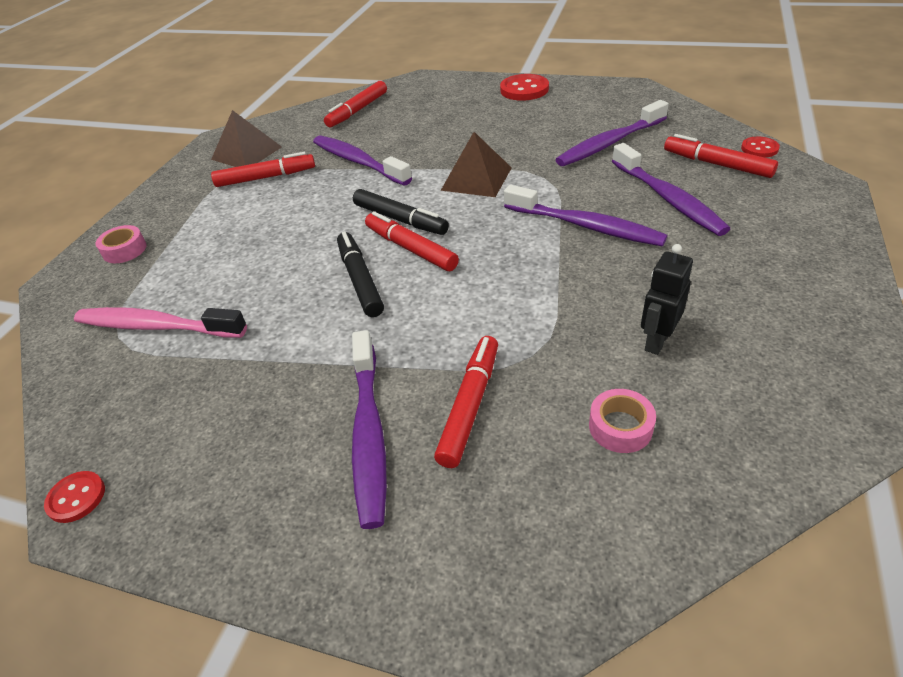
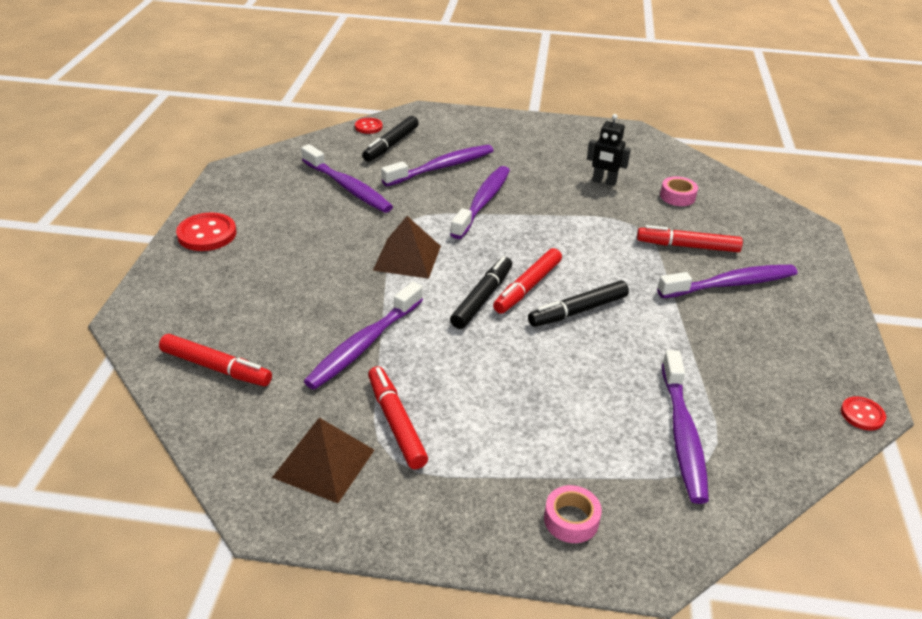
camera: 105 degrees left, 5 degrees down
pink toothbrush [74,307,247,338] -> purple toothbrush [662,350,709,504]
red marker [664,134,778,178] -> black marker [362,116,419,162]

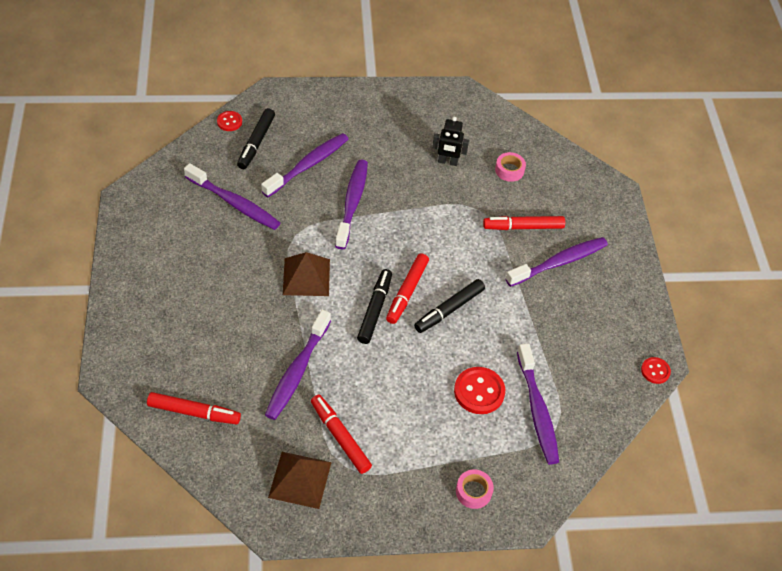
camera: 15 degrees left, 15 degrees up
red button [176,212,236,251] -> red button moved to [454,367,505,414]

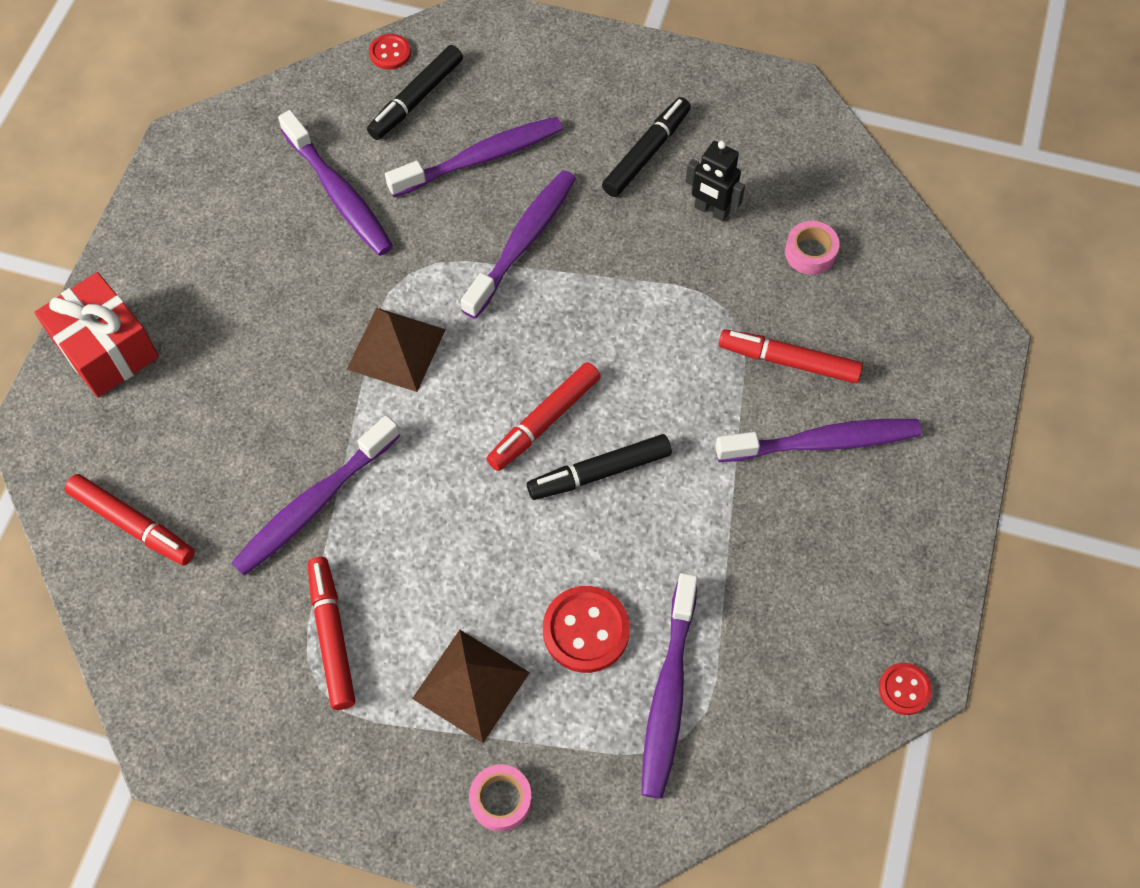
camera: 25 degrees right, 10 degrees up
brown pyramid [268,452,332,509] -> brown pyramid moved to [412,630,530,743]
black marker [357,269,392,344] -> black marker moved to [602,97,691,197]
none -> red gift [34,272,159,398]

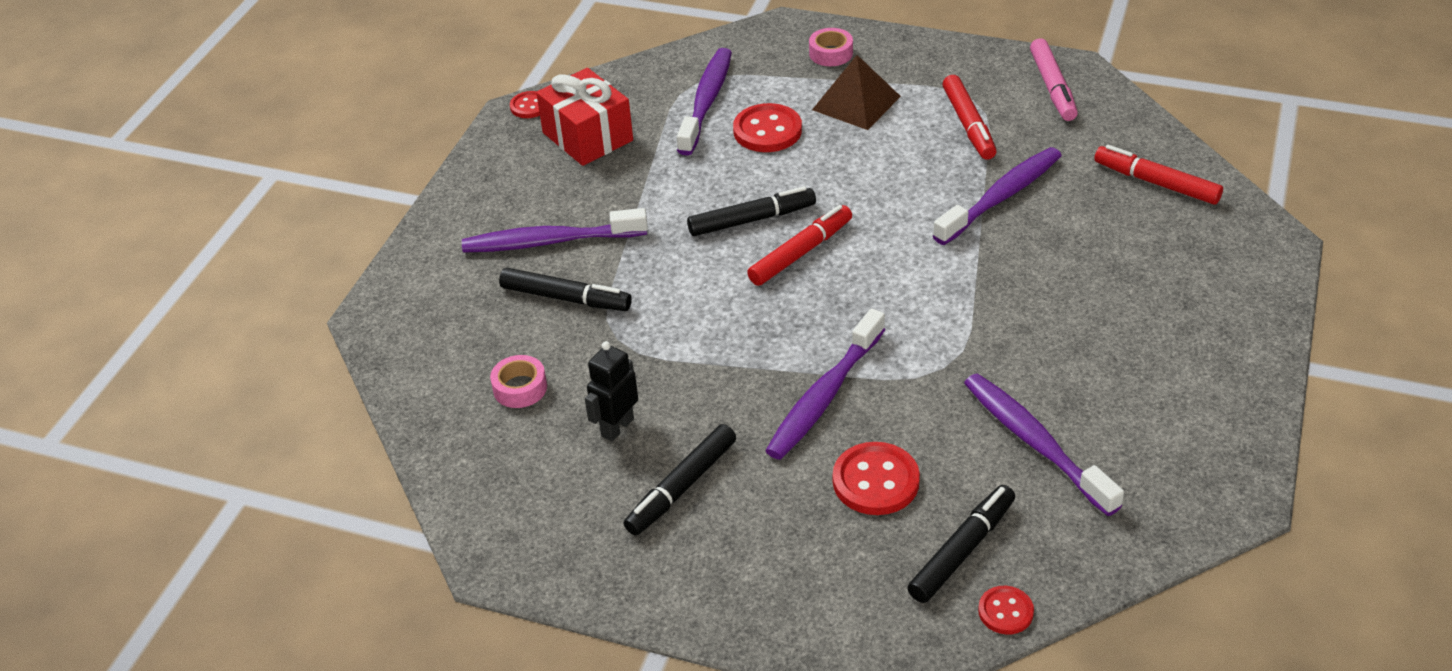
camera: 175 degrees left, 20 degrees down
red gift [34,272,159,398] -> red gift moved to [536,68,633,166]
brown pyramid [346,308,446,392] -> none
purple toothbrush [385,117,563,197] -> red button [833,442,920,515]
black robot [685,140,745,222] -> black robot turned 90 degrees counterclockwise [585,341,638,442]
red marker [719,329,863,383] -> black marker [499,268,632,311]
none -> pink marker [1030,38,1078,121]

